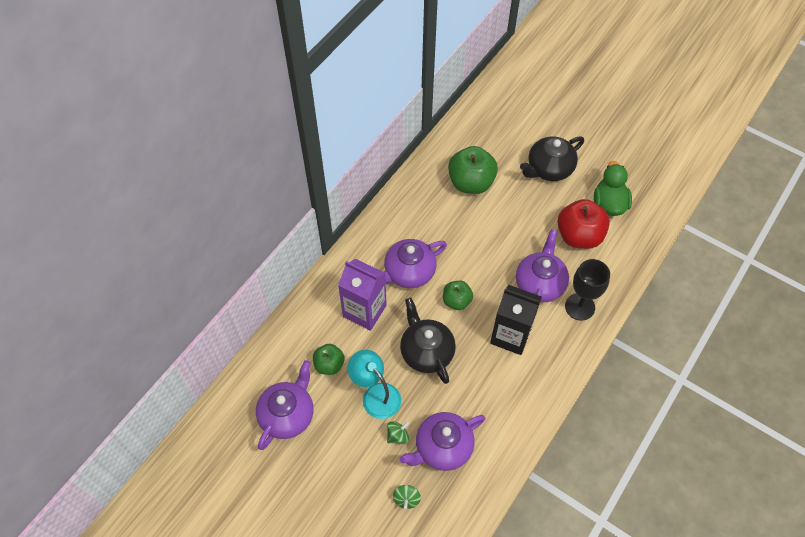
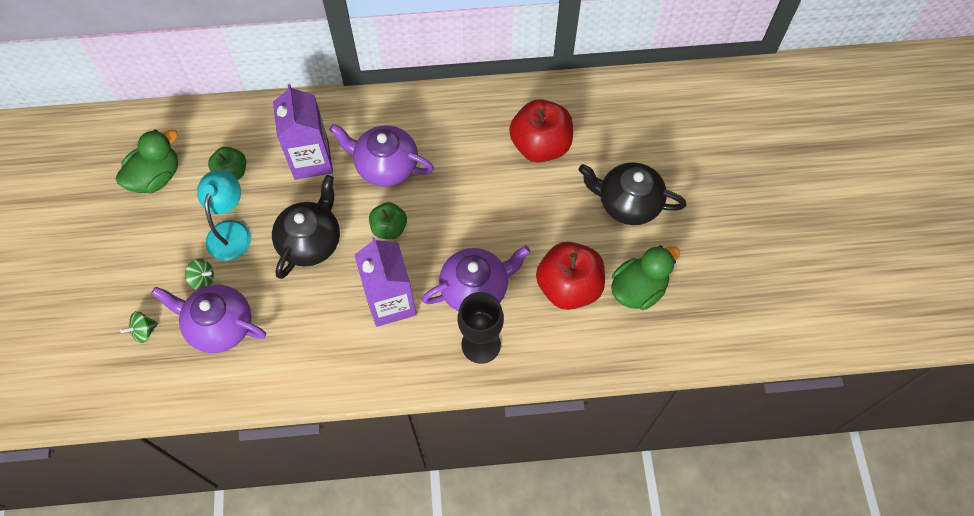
camera: 50 degrees right, 5 degrees up
purple teapot [256,360,314,450] -> green duck [116,130,178,193]
green apple [448,146,498,194] -> red apple [509,99,573,162]
black carton [490,285,542,355] -> purple carton [354,237,416,327]

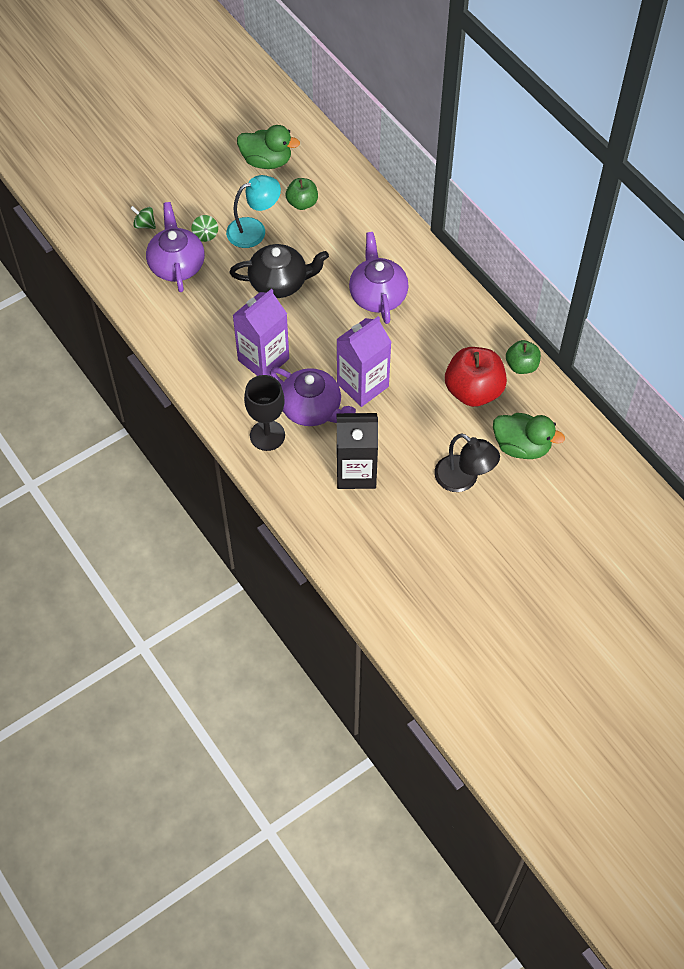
camera: 60 degrees right, 5 degrees down
purple carton [273,84,333,180] -> purple carton moved to [337,316,391,407]
green apple [369,202,407,239] -> green apple moved to [506,340,541,374]
red apple [536,242,605,310] -> black carton [336,413,378,489]
black teapot [579,162,686,225] -> black lamp [434,433,500,492]
green duck [611,245,680,310] -> green duck moved to [493,413,565,459]

